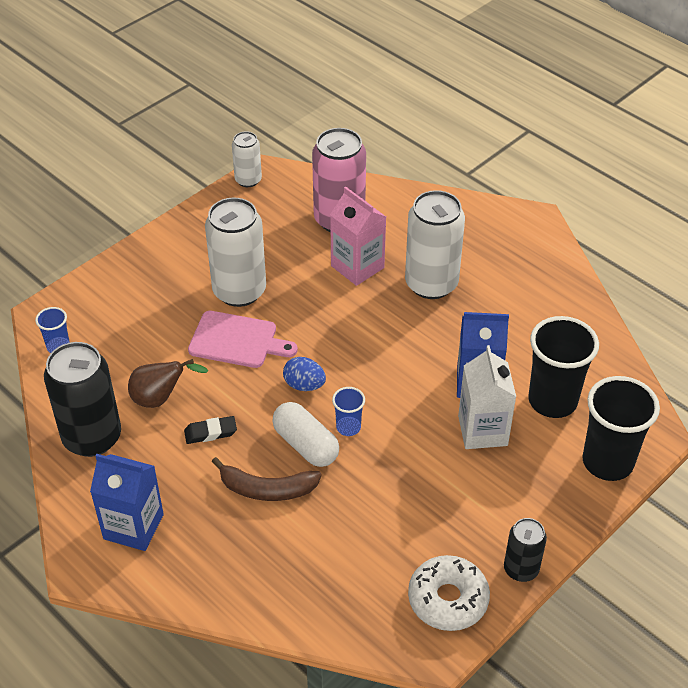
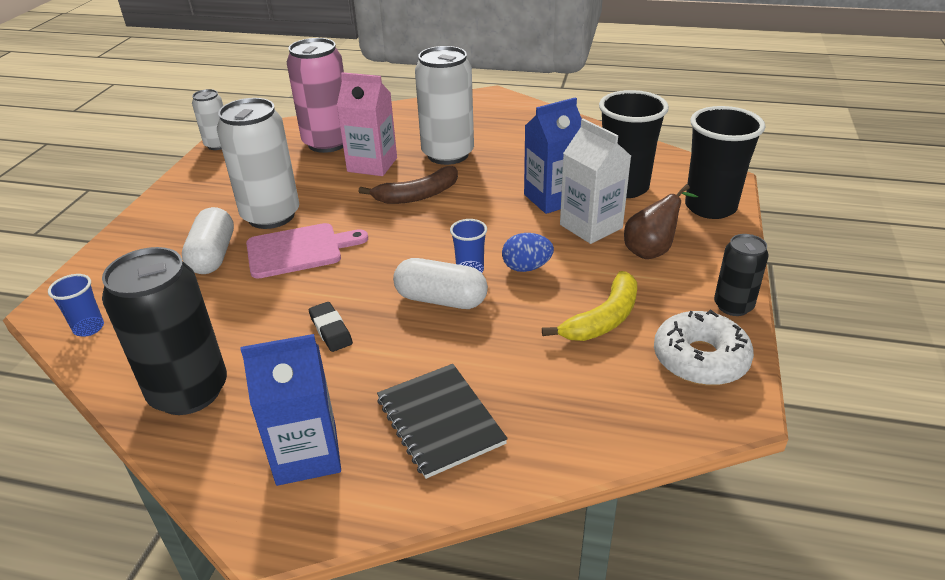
camera: 30 degrees left, 10 degrees down
brown pear [128,359,208,408] -> brown pear moved to [624,184,698,259]
black eraser [184,416,237,444] -> black eraser turned 75 degrees counterclockwise [309,302,353,352]
brown banana [212,457,321,501] -> brown banana moved to [358,166,458,204]
blue egg [283,357,326,391] -> blue egg moved to [502,233,554,272]
none -> white capsule [182,207,234,274]
none -> black notebook [377,364,508,479]
none -> yellow banana [542,271,637,341]

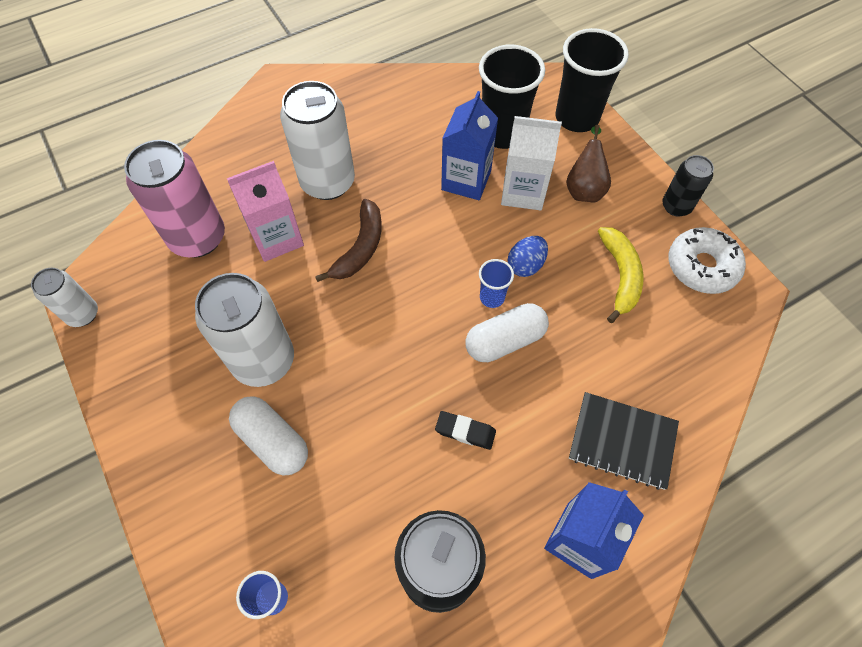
camera: 45 degrees left, 25 degrees up
pink cutting board [246,223,368,279] -> none

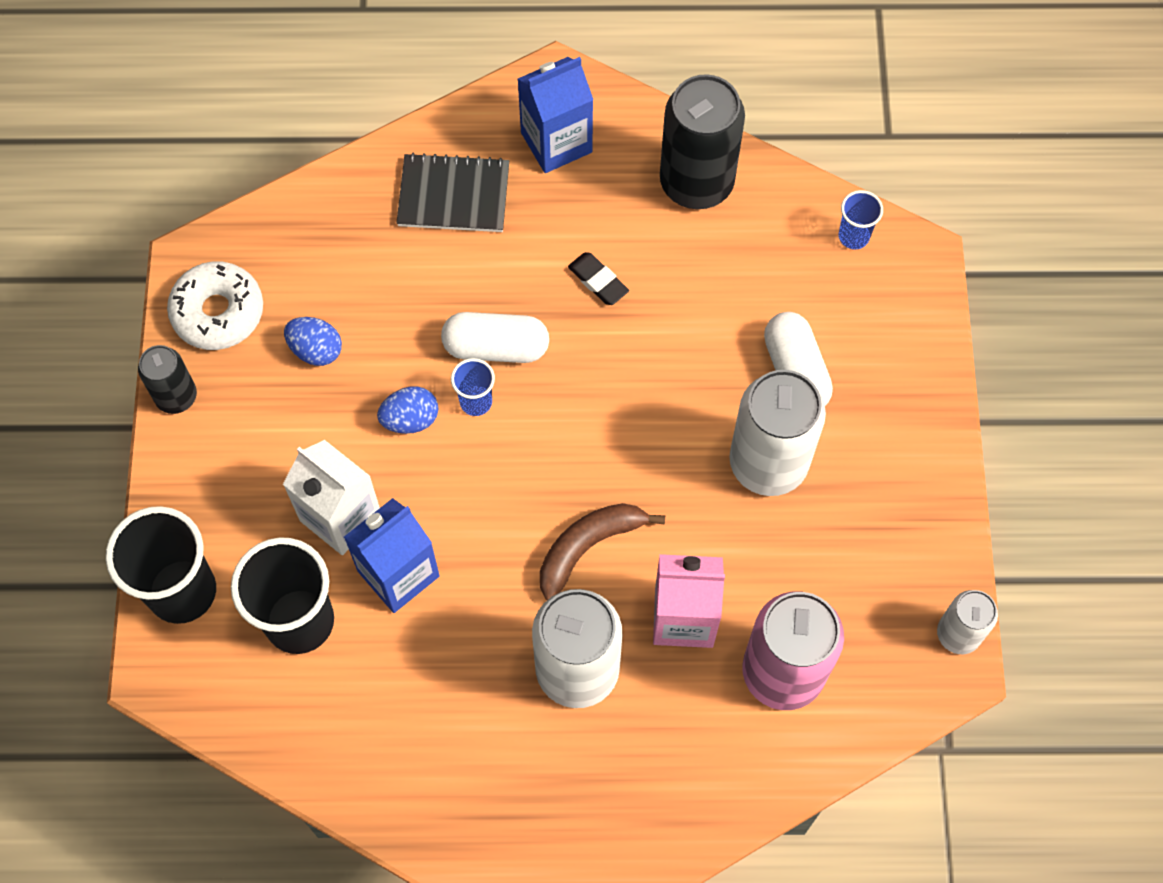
camera: 150 degrees left, 5 degrees up
brown pear [566,125,611,203] -> none
black notebook [569,392,679,490] -> black notebook turned 45 degrees counterclockwise [396,153,509,232]
yellow banana [598,227,643,323] -> blue egg [284,317,342,366]

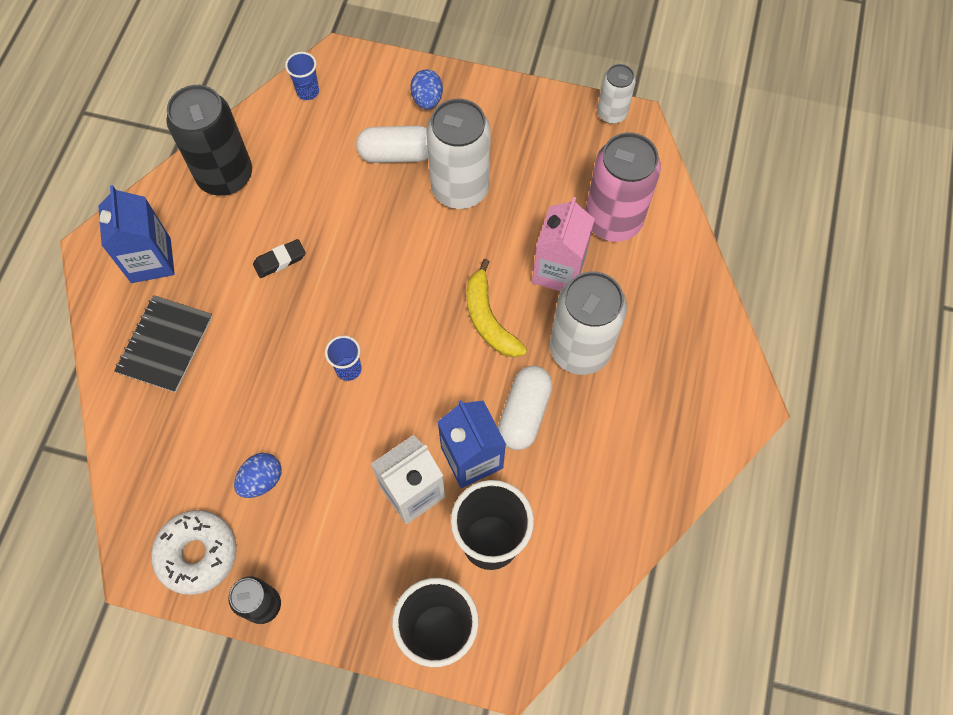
camera: 75 degrees left, 0 degrees up
blue egg [377,386,438,434] -> blue egg moved to [410,69,443,110]
white capsule [441,312,549,363] -> white capsule moved to [498,366,552,450]
brown banana [540,503,665,601] -> yellow banana [466,259,527,357]

